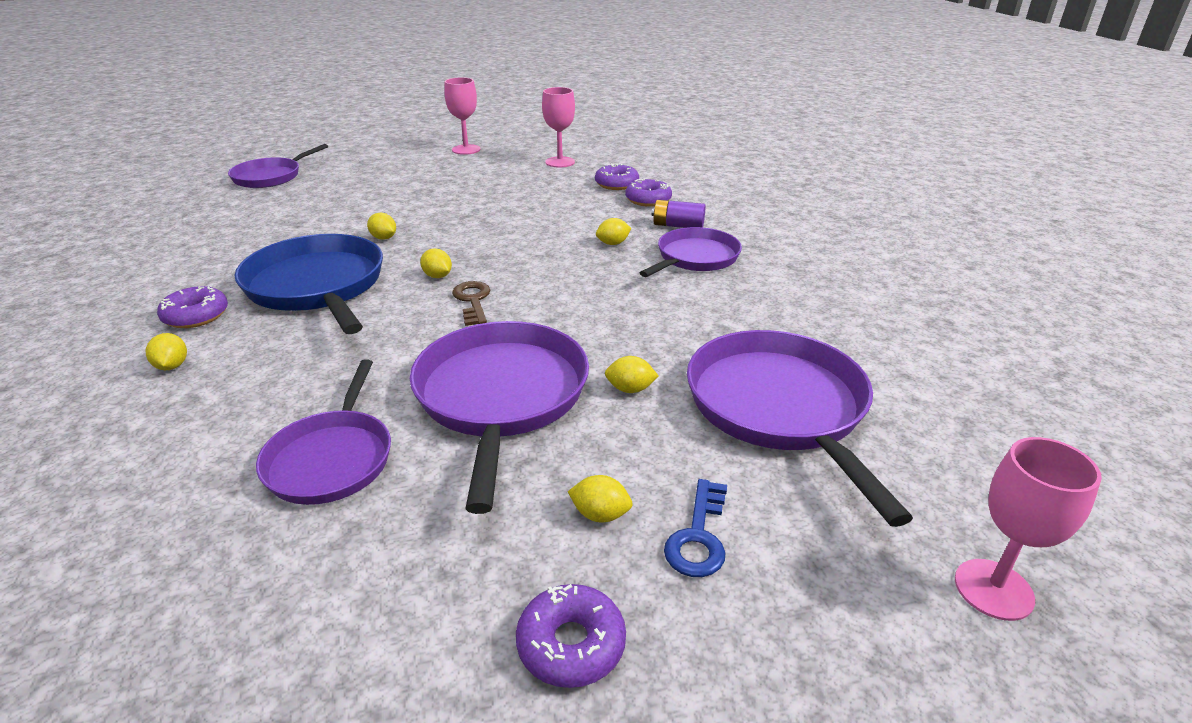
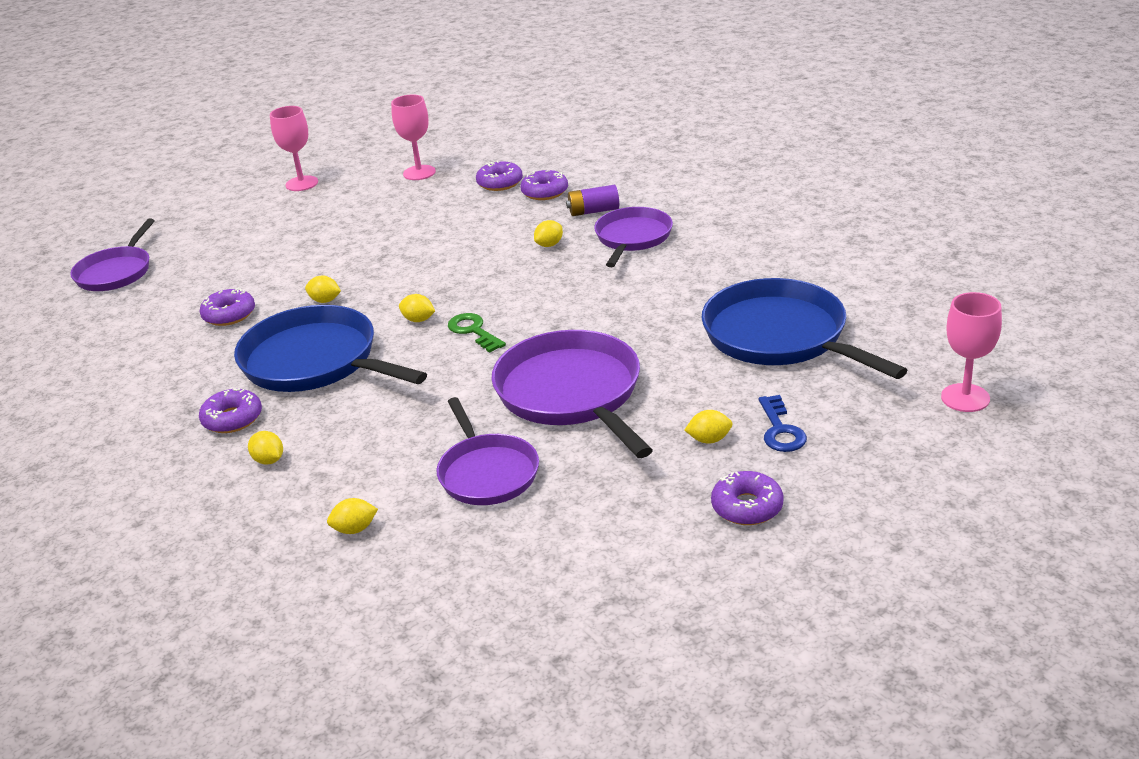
camera: 20 degrees left, 0 degrees up
brown key [452,281,490,326] -> green key [448,313,506,353]
yellow lemon [605,356,659,393] -> yellow lemon moved to [327,498,378,534]
purple pan [687,330,913,527] -> blue pan [702,278,908,379]
none -> purple donut [200,287,255,326]

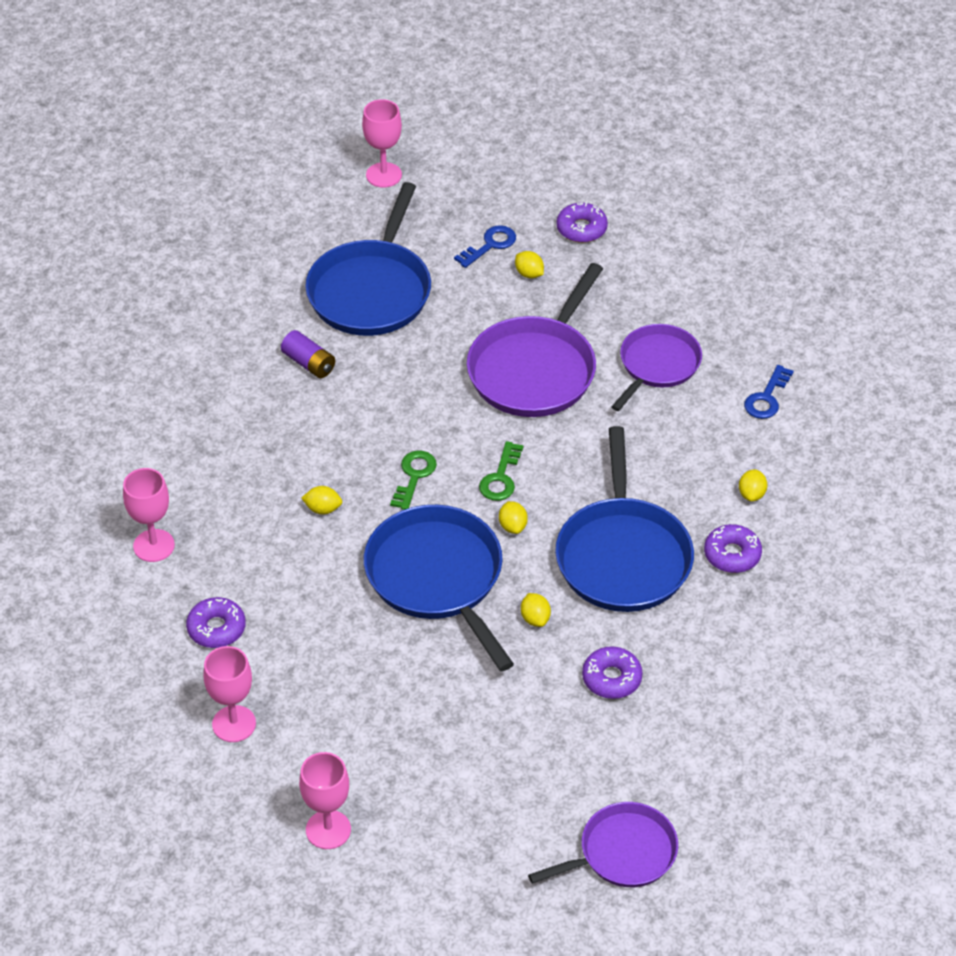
camera: 130 degrees left, 15 degrees up
yellow lemon [327,498,378,534] -> blue key [744,365,794,419]
purple donut [520,170,568,200] -> none
purple battery [566,185,619,216] -> purple battery moved to [281,330,335,378]
purple pan [594,207,673,267] -> none
none -> pink goblet [123,468,175,562]
none -> blue pan [364,505,514,671]
none -> green key [390,450,437,510]

